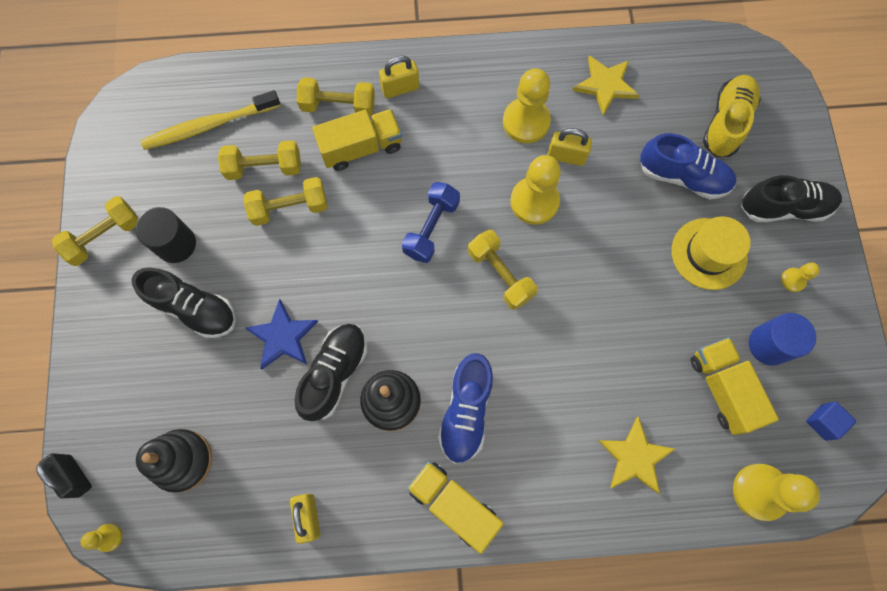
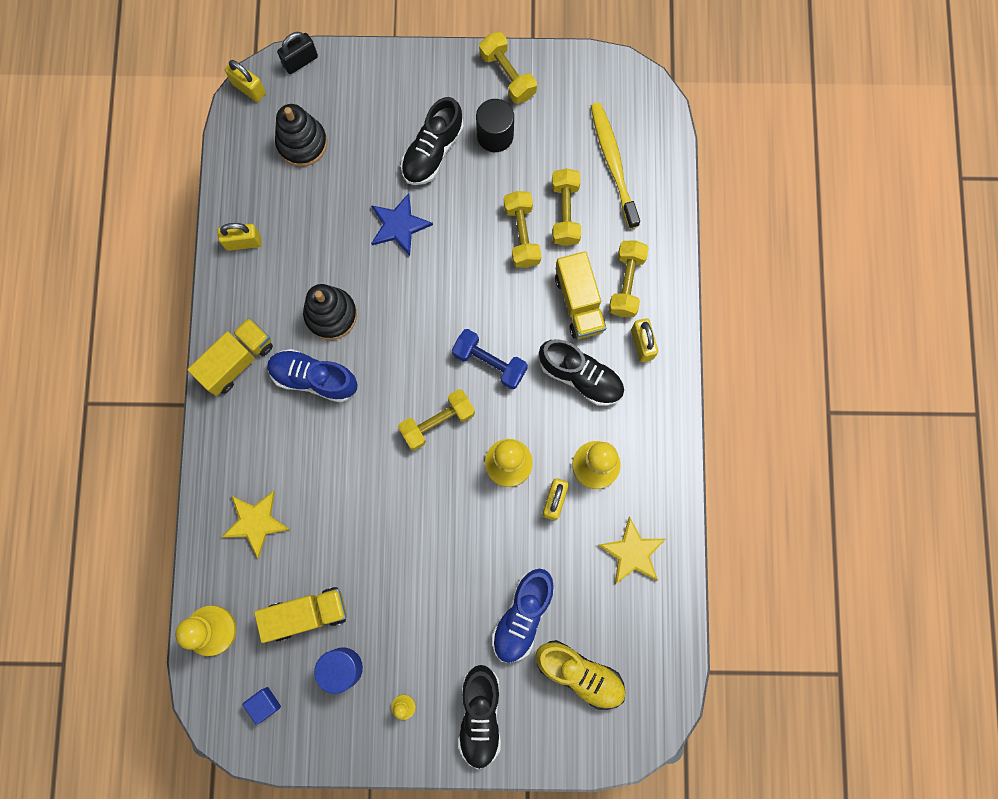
camera: 95 degrees right, 5 degrees up
yellow pawn [81,523,122,552] -> yellow padlock [225,60,266,102]
black shoe [295,324,367,421] -> black shoe moved to [539,339,624,406]
yellow hat [672,216,751,290] -> none

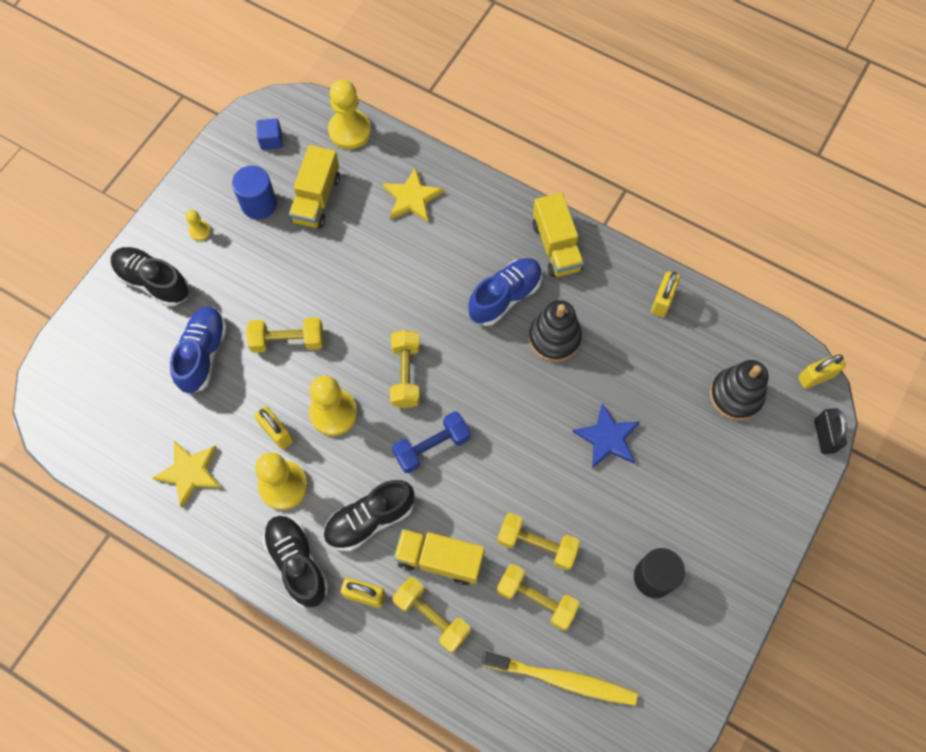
camera: 120 degrees right, 10 degrees down
black shoe [401,97,464,185] -> black shoe moved to [262,515,329,608]
yellow dumbbell [479,32,537,104] -> yellow dumbbell moved to [246,317,324,353]
blue shoe [492,569,554,663] -> blue shoe turned 45 degrees clockwise [170,306,227,394]
yellow shoe [535,640,626,710] -> none

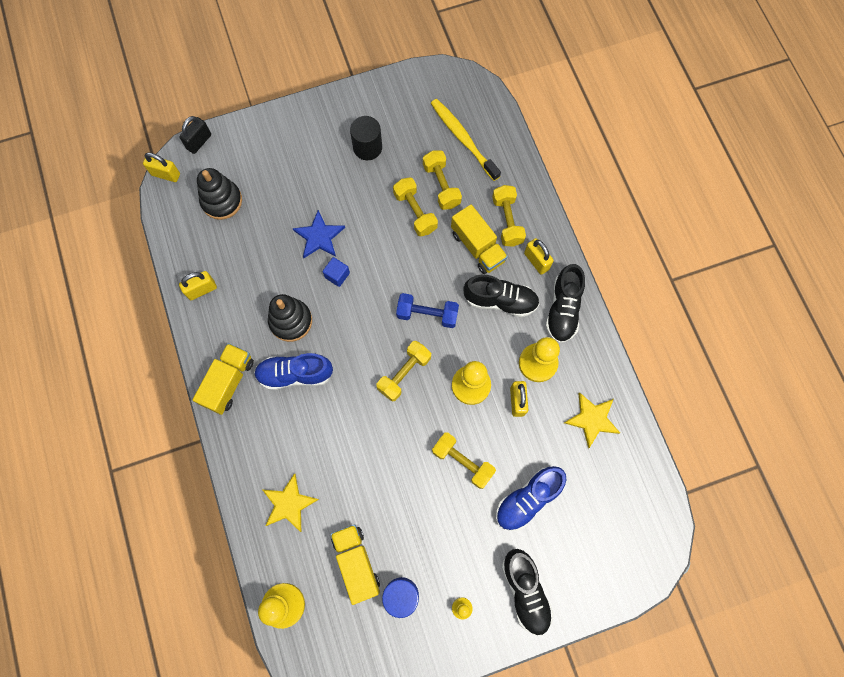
camera: 140 degrees left, 5 degrees up
blue cube [256,119,283,150] -> blue cube moved to [323,257,350,287]
yellow truck [289,145,340,229] -> yellow truck turned 75 degrees counterclockwise [330,524,380,605]

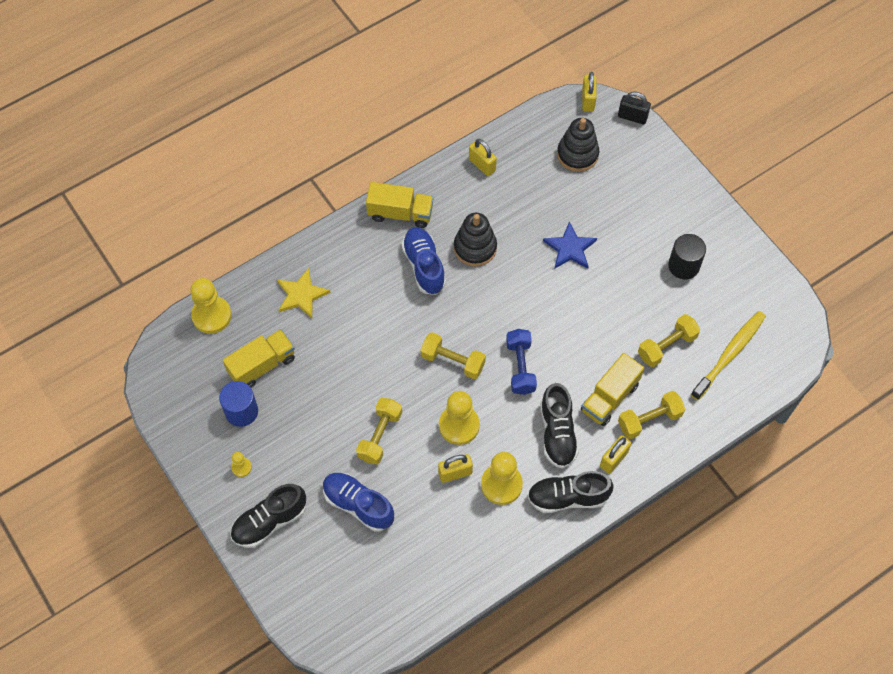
camera: 75 degrees right, 10 degrees down
blue cube [323,257,350,287] -> none
yellow dumbbell [393,177,438,237] -> none
yellow star [564,392,620,449] -> none

